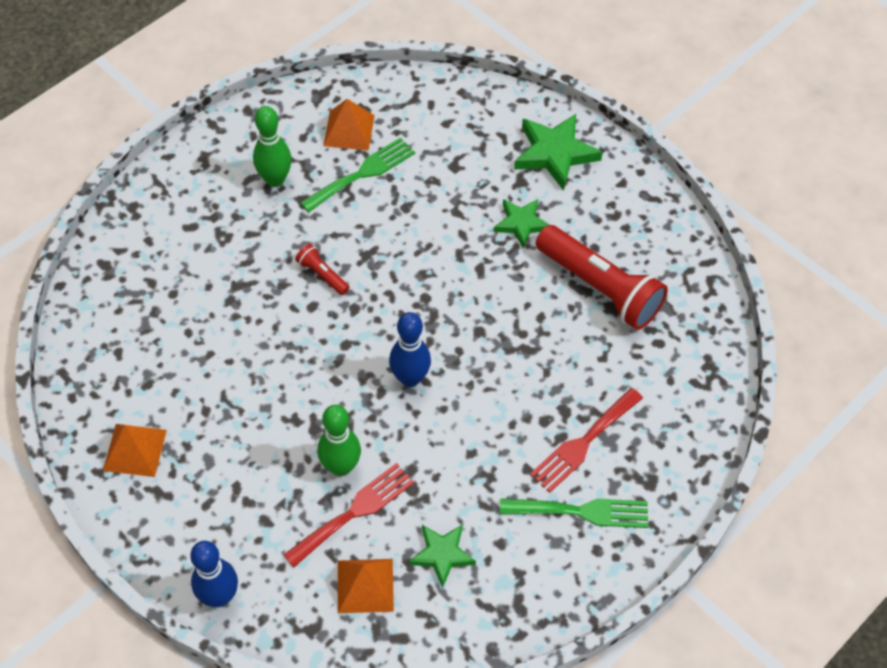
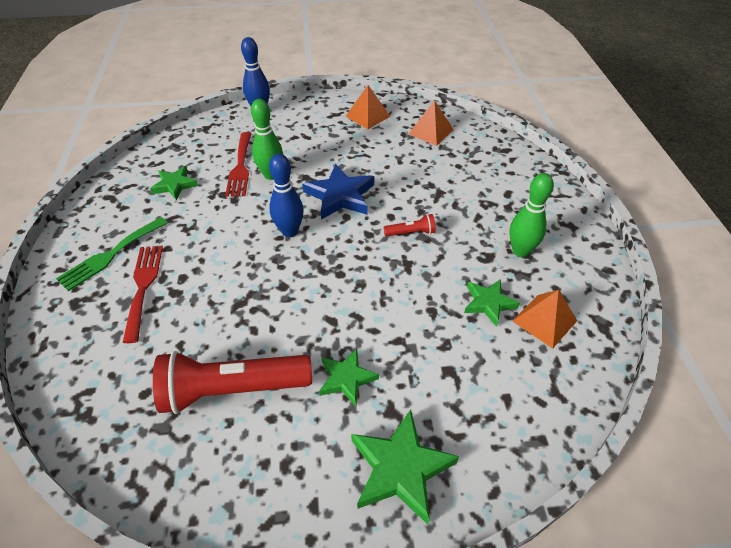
camera: 130 degrees right, 10 degrees down
green fork [300,137,415,212] -> green star [464,279,520,327]
orange pyramid [338,559,394,613] -> orange pyramid moved to [409,100,454,146]
none -> blue star [302,164,374,220]

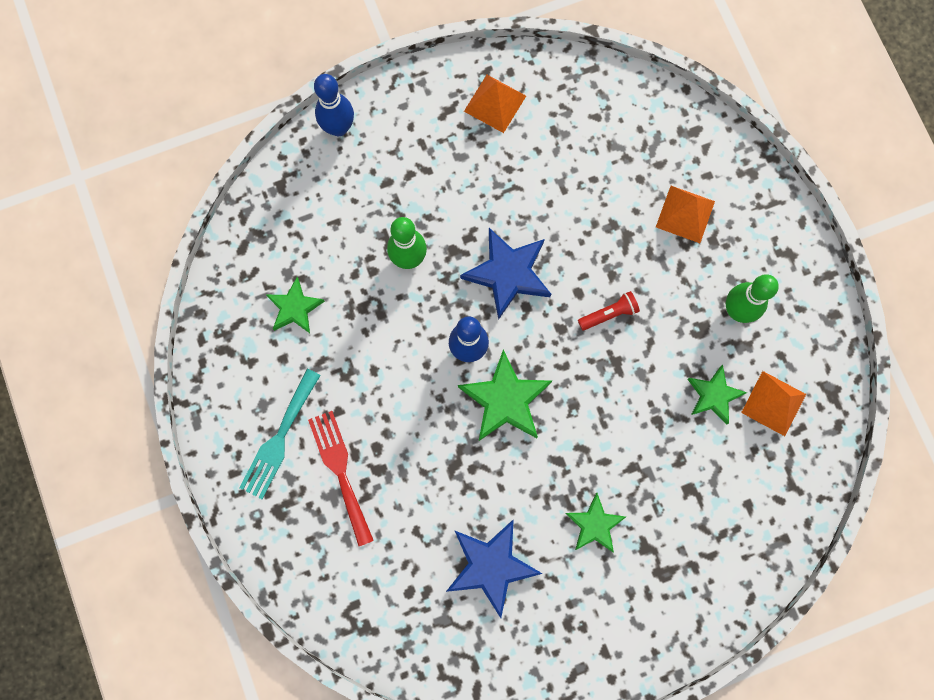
camera: 15 degrees left, 30 degrees up
green fork [56,217,168,291] -> turquoise fork [239,369,321,499]
red flashlight [153,351,312,414] -> blue star [446,519,542,618]
red fork [225,132,251,197] -> none
green star [351,410,459,525] -> green star moved to [458,349,552,441]
orange pyramid [409,100,454,146] -> orange pyramid moved to [656,186,715,243]

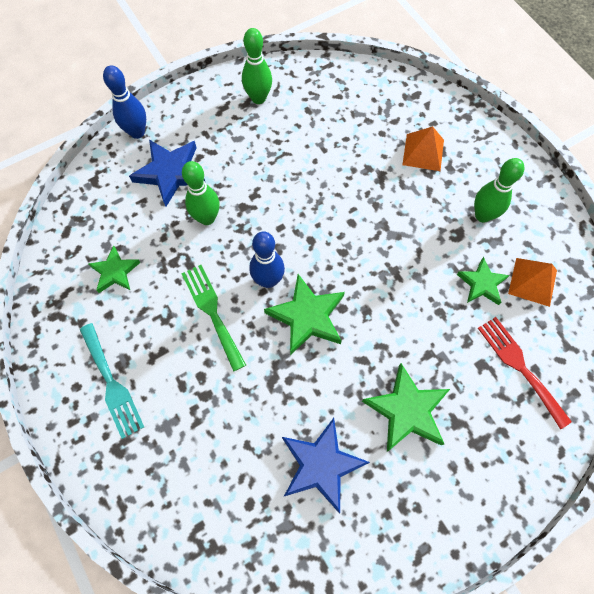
camera: 10 degrees left, 10 degrees down
turquoise fork [239,369,321,499] -> turquoise fork turned 45 degrees counterclockwise [80,323,144,439]
red fork [308,411,374,546] -> red fork moved to [478,317,572,429]
blue star [460,228,551,320] -> blue star moved to [129,140,205,206]
orange pyramid [464,75,526,133] -> green bowling pin [242,28,272,104]
green star [565,493,626,552] -> green star [362,363,450,451], size x1.59
red flashlight [578,291,640,331] -> none
none -> green fork [181,265,246,372]

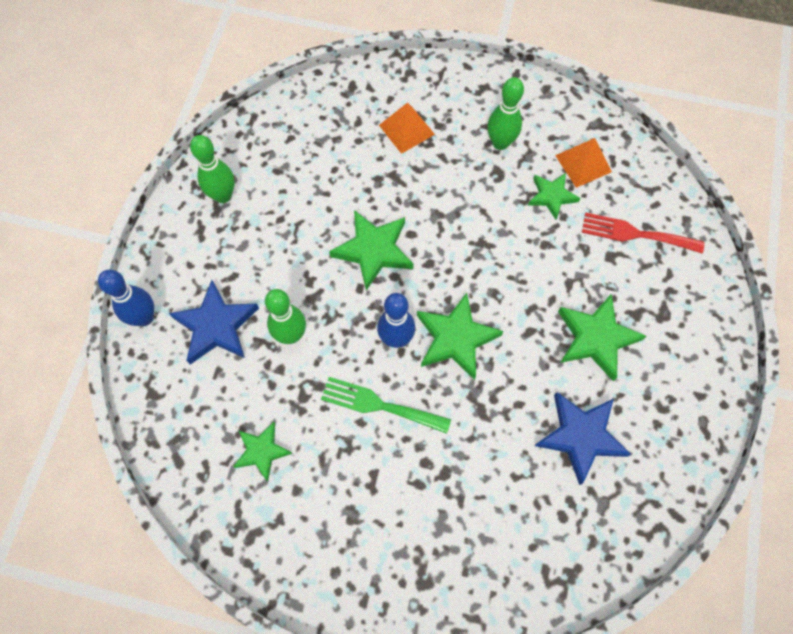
camera: 45 degrees left, 0 degrees up
turquoise fork [80,323,144,439] -> none
none -> green star [329,210,413,291]

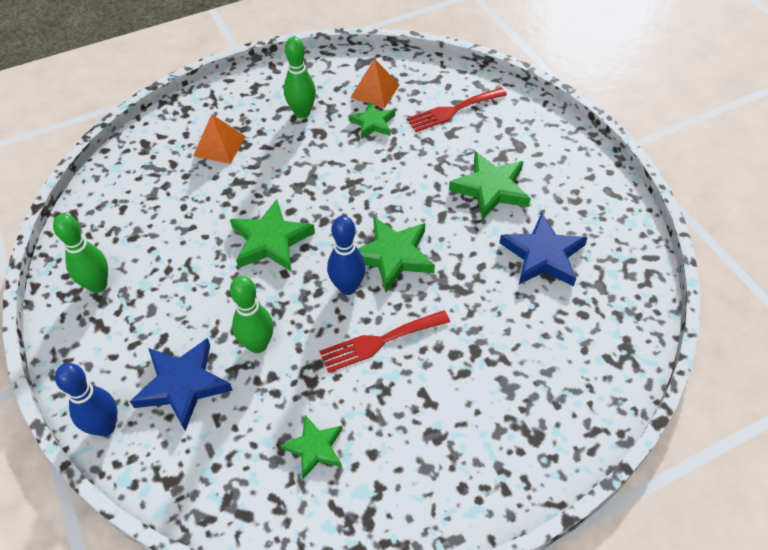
camera: 40 degrees left, 15 degrees down
green fork [321,377,451,434] -> red fork [320,310,450,373]

